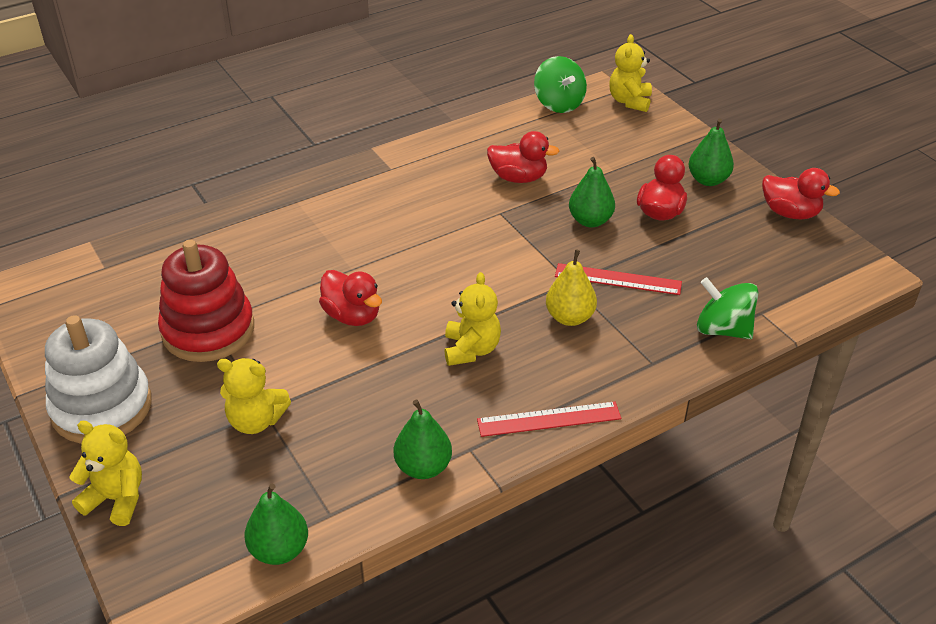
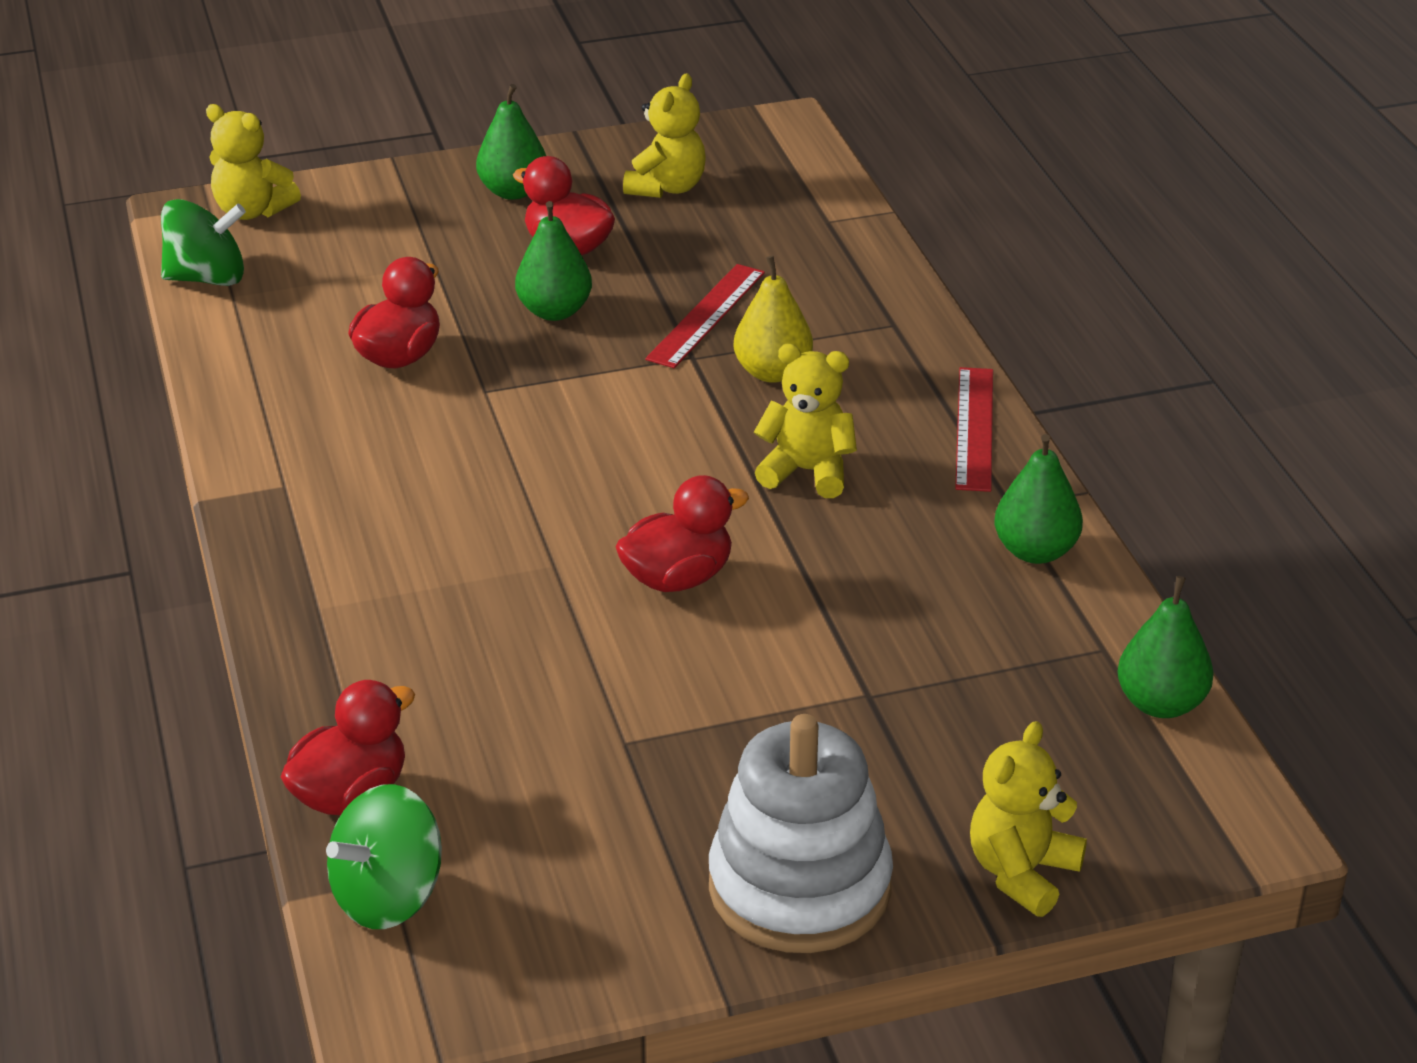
camera: 75 degrees left, 5 degrees down
red stacking toy [158,240,254,362] -> none
yellow teddy bear [217,358,291,434] -> yellow teddy bear moved to [623,73,706,198]
green spinning top [697,277,759,339] -> green spinning top moved to [326,784,442,929]
red duck [762,168,840,219] -> red duck moved to [281,680,415,815]

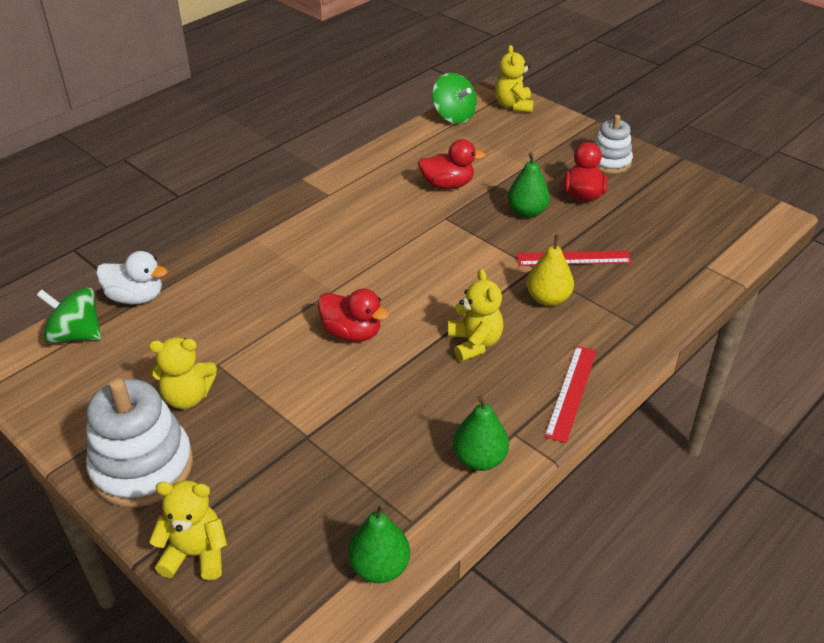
camera: 60 degrees right, 5 degrees up
red duck [281,680,415,815] -> white duck [96,251,168,305]
green pear [476,84,546,200] -> white stacking toy [593,115,633,174]
yellow teddy bear [623,73,706,198] -> yellow teddy bear moved to [149,337,217,409]
red ruler [955,367,993,492] -> red ruler turned 45 degrees counterclockwise [544,346,597,443]

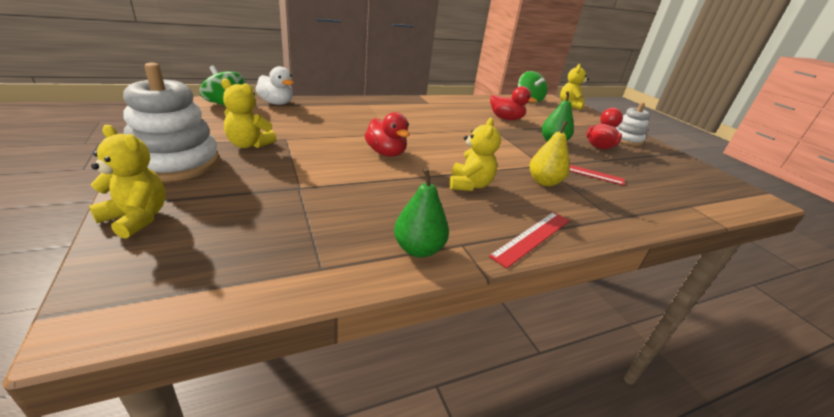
camera: 20 degrees right, 10 degrees down
green pear [348,503,410,583] -> none

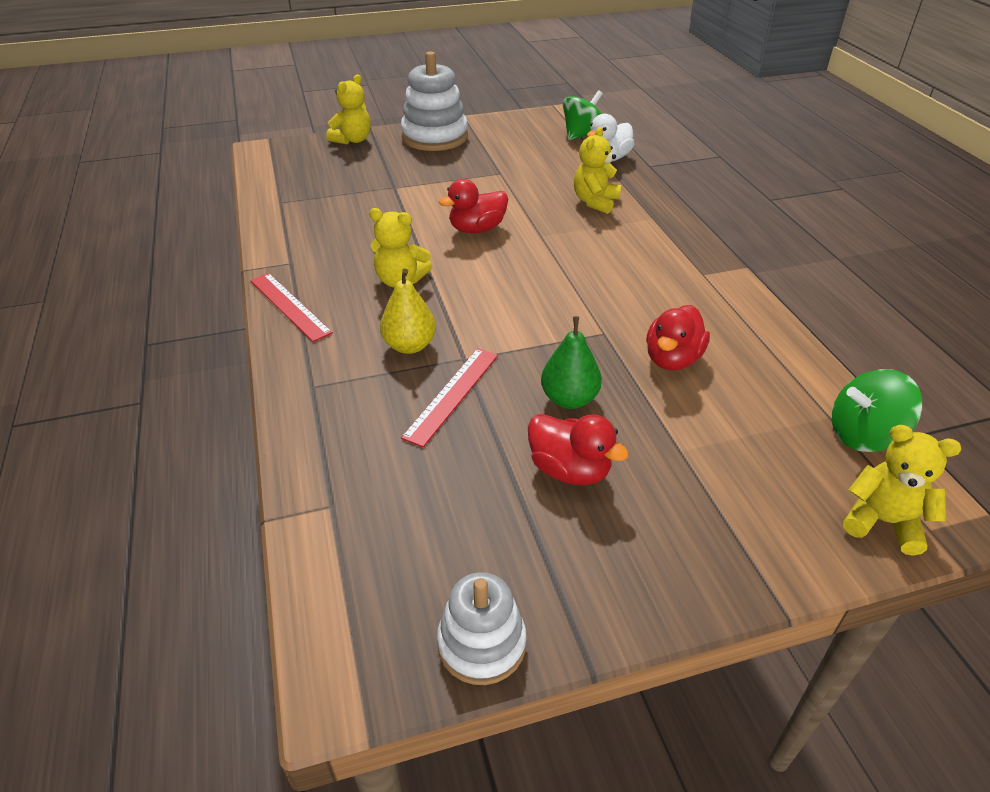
camera: 100 degrees right, 10 degrees up
yellow teddy bear [221,79,277,148] -> yellow teddy bear moved to [574,127,621,214]
green pear [394,168,449,258] -> none
white stacking toy [616,102,650,146] -> white stacking toy moved to [437,572,527,685]

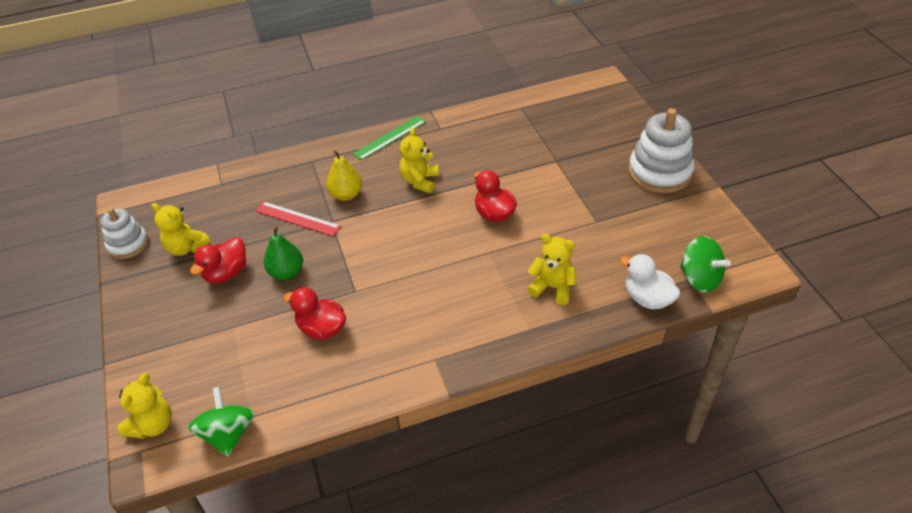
camera: 90 degrees right, 5 degrees up
red ruler [250,273,333,342] -> green ruler [353,116,426,160]
yellow teddy bear [326,74,371,144] -> yellow teddy bear moved to [151,203,211,256]

